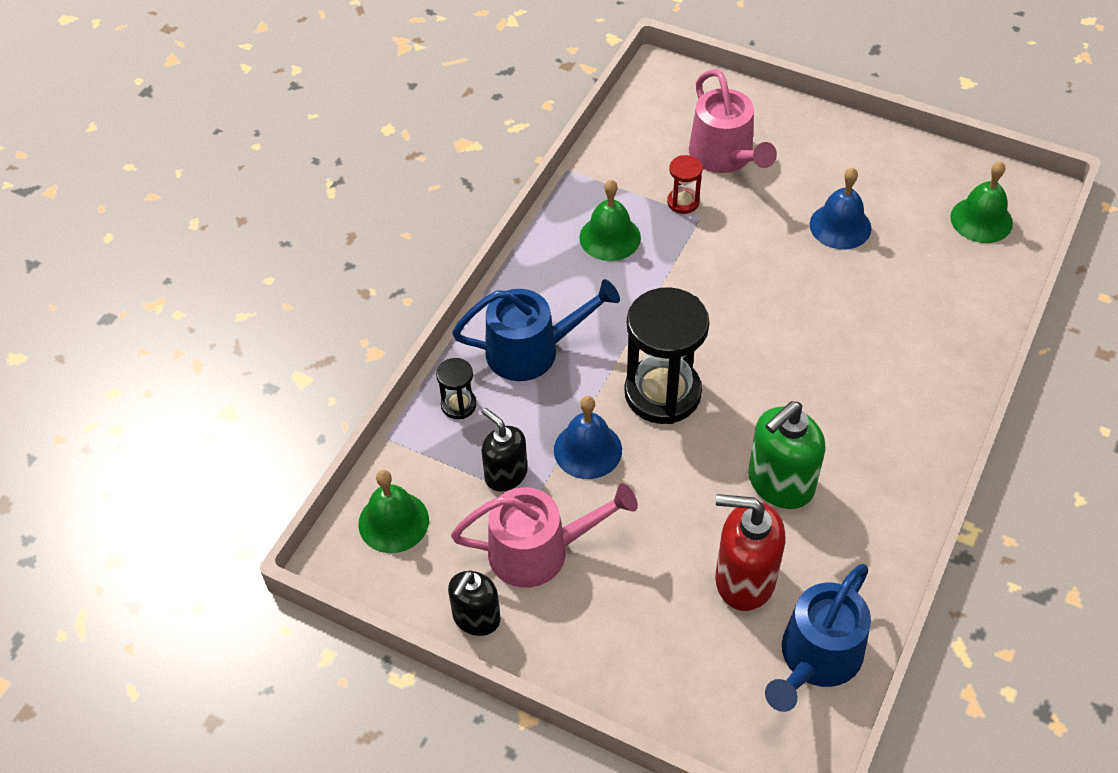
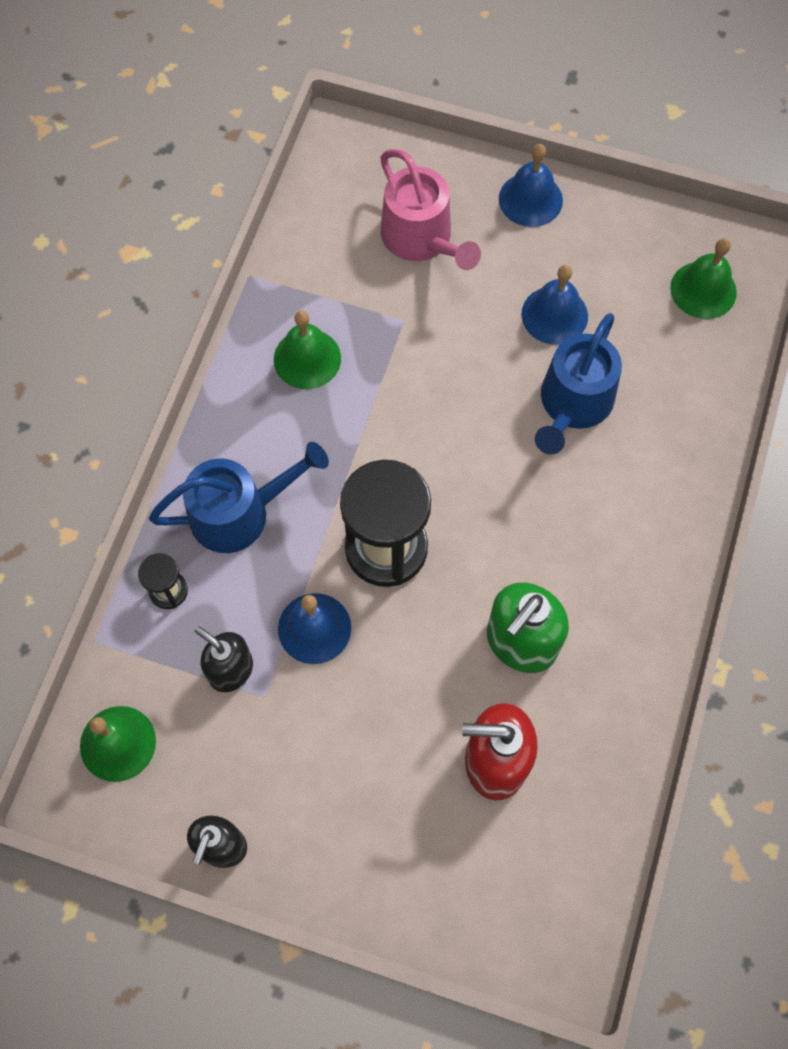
camera: 10 degrees left, 15 degrees up
pink watering can [451,484,638,588] -> none
red hourglass [667,155,702,214] -> none
blue watering can [765,564,871,712] -> blue watering can moved to [535,313,622,454]
none -> blue bell [499,144,563,227]

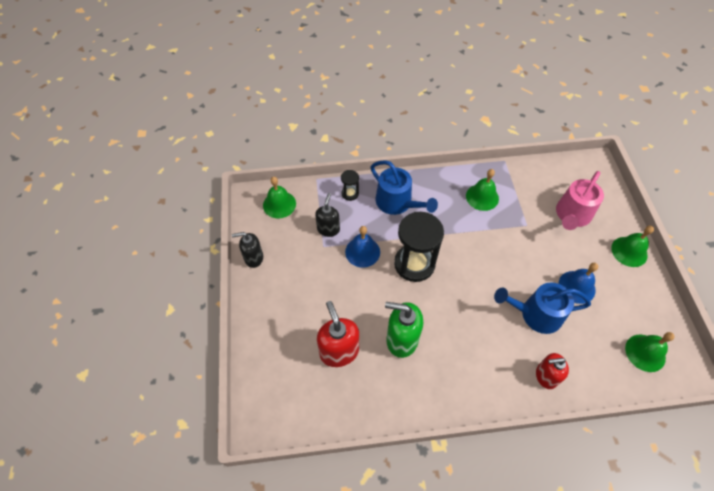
camera: 65 degrees right, 10 degrees down
blue bell [499,144,563,227] -> green bell [611,226,654,267]
none -> red soap dispenser [536,353,569,389]

